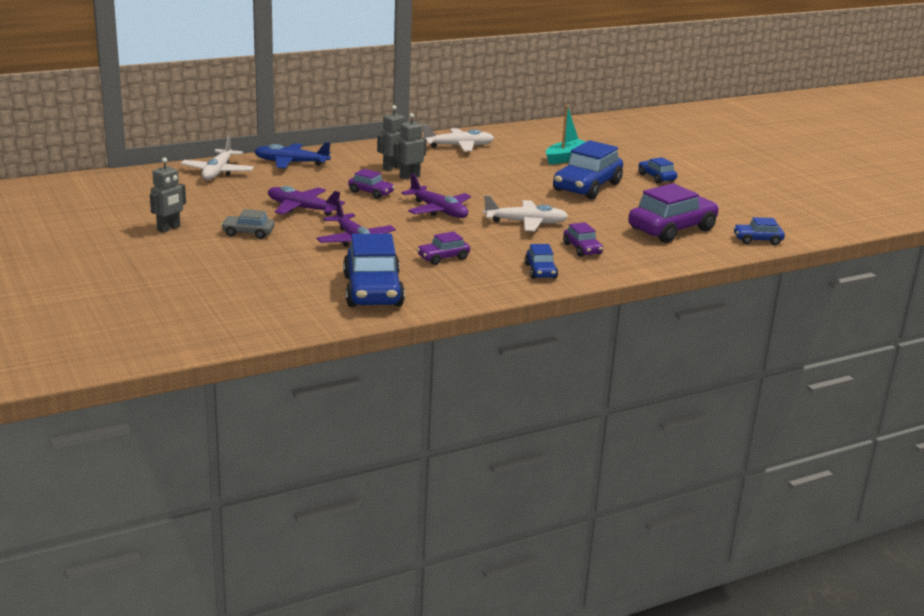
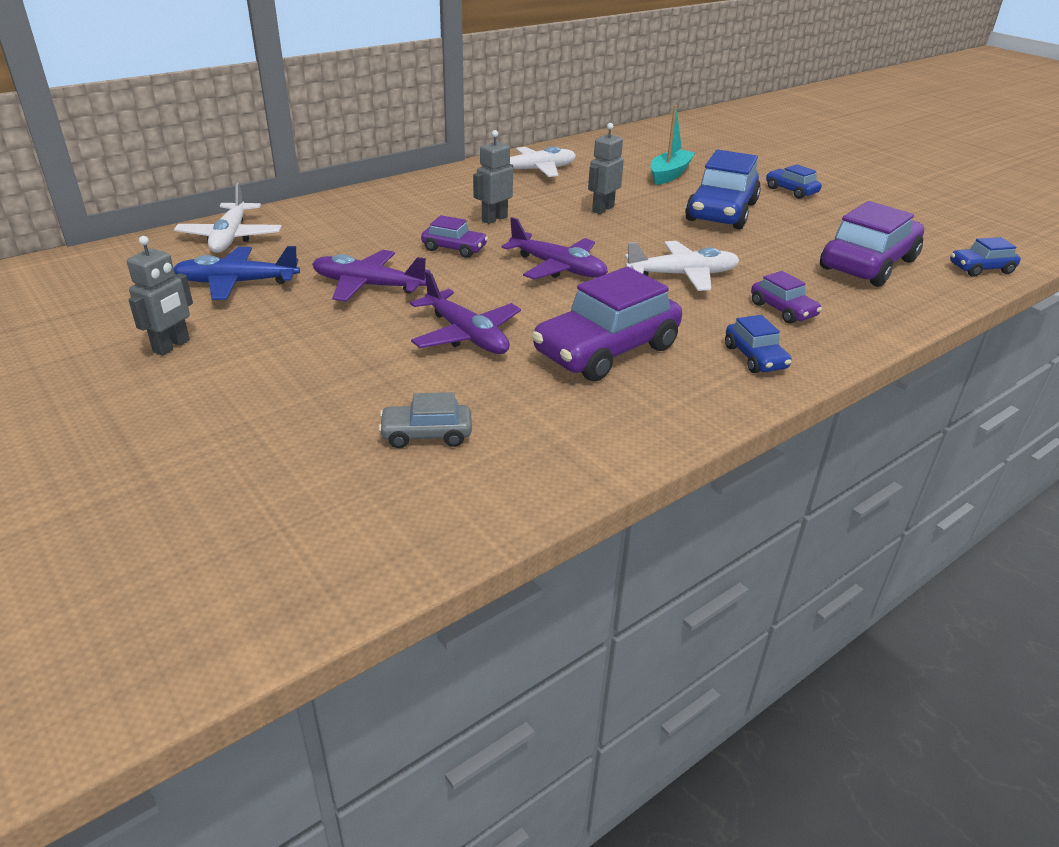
camera: 10 degrees left, 10 degrees up
grey car [221,209,274,239] -> grey car moved to [378,392,472,448]
blue plane [254,142,331,169] -> blue plane moved to [174,246,300,300]
blue car [343,234,405,307] -> none
grey robot [377,105,405,171] -> grey robot moved to [588,123,624,214]
purple car [417,231,470,265] -> purple car [532,267,682,381], size x1.99

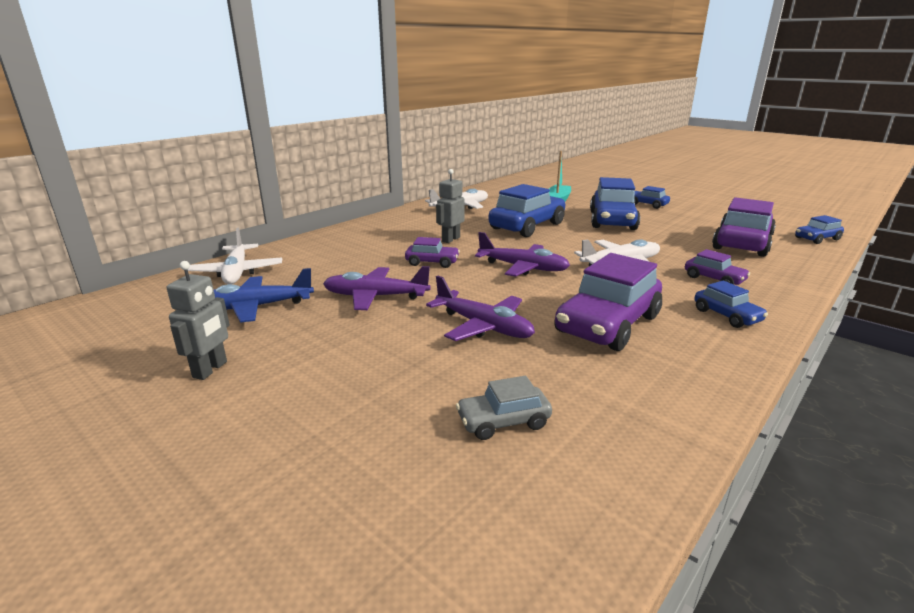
camera: 10 degrees left, 10 degrees down
grey robot [588,123,624,214] -> blue car [489,184,565,237]

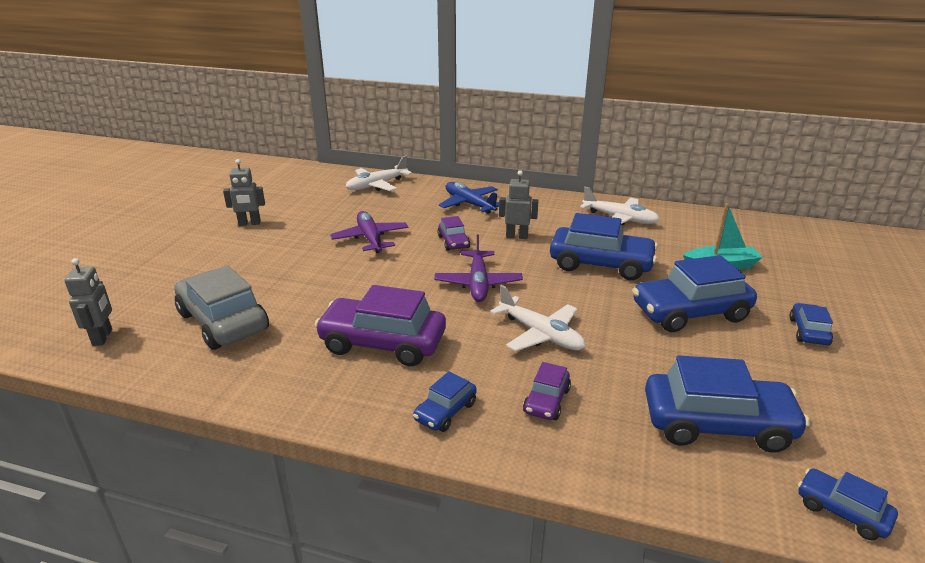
camera: 65 degrees right, 5 degrees up
blue plane [214,268,314,323] -> blue plane moved to [439,182,499,214]
purple plane [426,275,535,341] -> none
grey car [456,376,552,440] -> grey car [174,266,269,350], size x1.99
purple car [712,197,776,257] -> blue car [645,355,810,453]
none -> grey robot [64,258,112,346]

